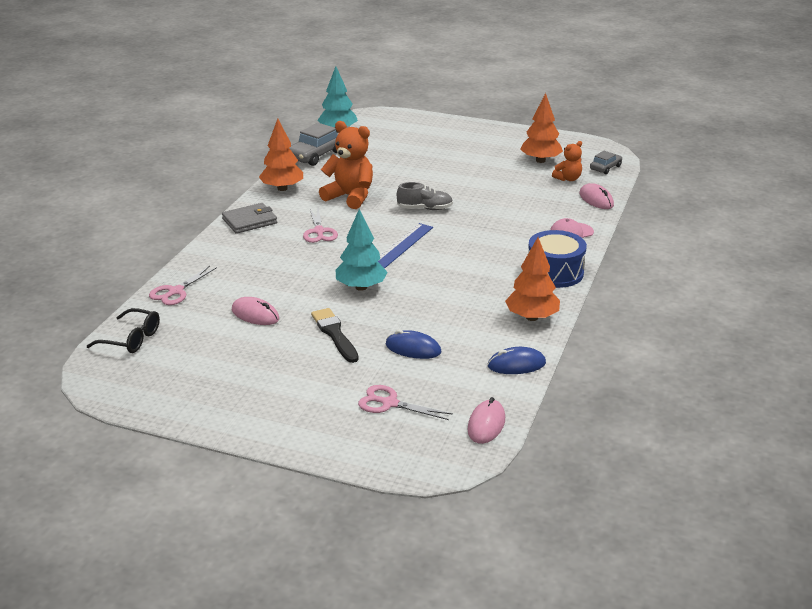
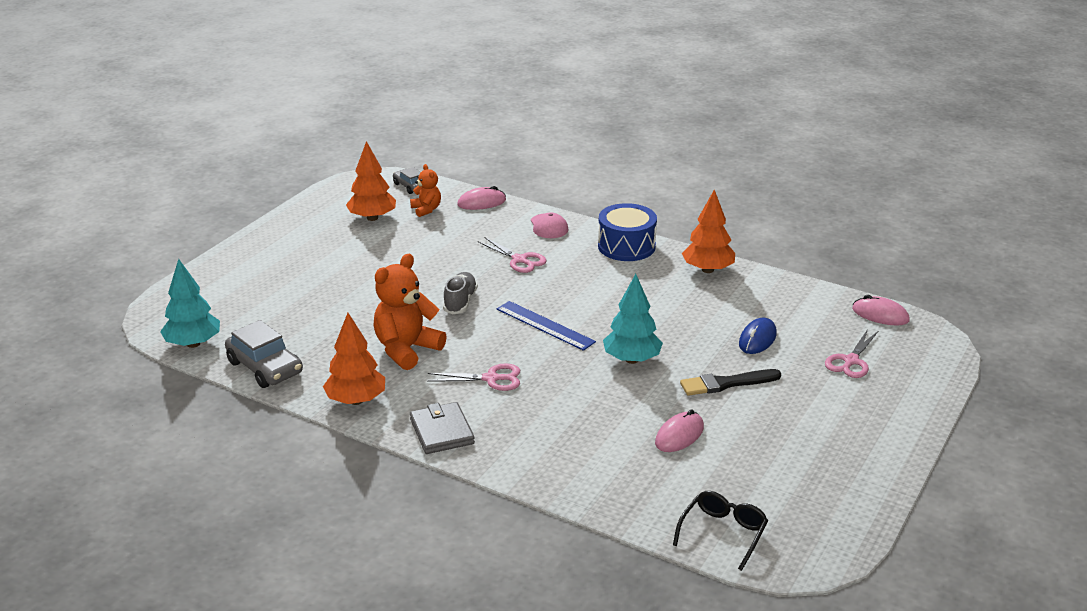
camera: 80 degrees left, 0 degrees up
pink scissors [149,266,217,305] -> pink scissors moved to [478,237,546,273]
blue mouse [488,347,546,374] -> none

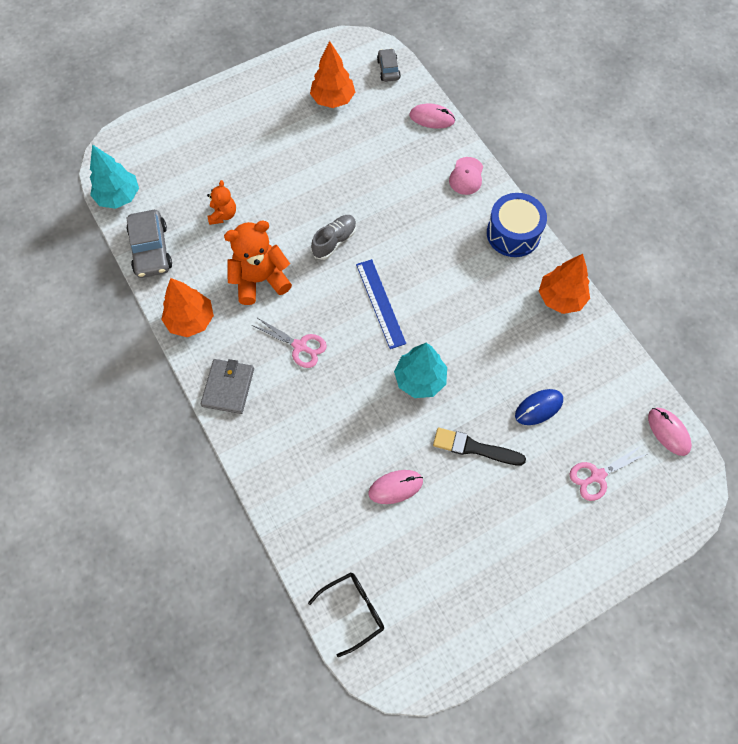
camera: 30 degrees right, 35 degrees up
orange teddy bear [410,164,441,217] -> orange teddy bear moved to [207,180,236,225]
pink scissors [478,237,546,273] -> none

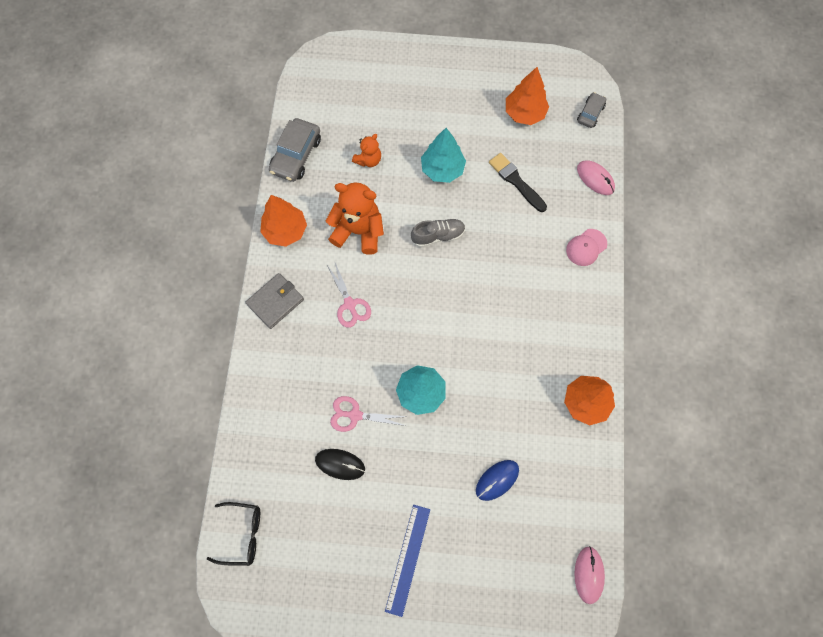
camera: 35 degrees right, 5 degrees up
turquoise tree [90,145,139,209] -> turquoise tree moved to [421,128,466,183]
blue ruler [356,259,406,349] -> blue ruler moved to [385,505,430,617]
pink mouse [368,470,423,504] -> black mouse [315,449,365,480]
black brush [433,428,526,466] -> black brush moved to [489,153,547,212]
blue drum [487,193,547,257] -> none
blue mouse [515,389,563,425] -> blue mouse turned 45 degrees counterclockwise [476,460,519,501]
pink scissors [569,446,649,501] -> pink scissors moved to [330,396,406,432]

